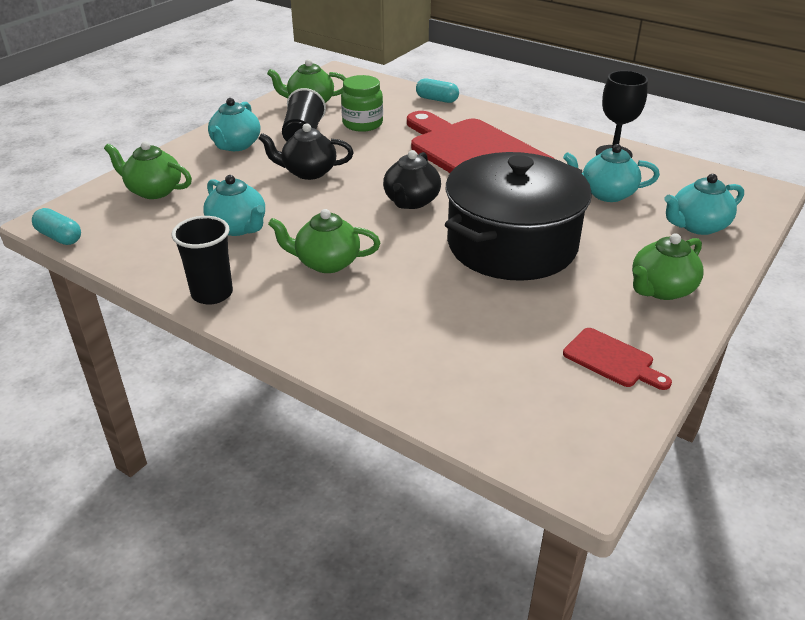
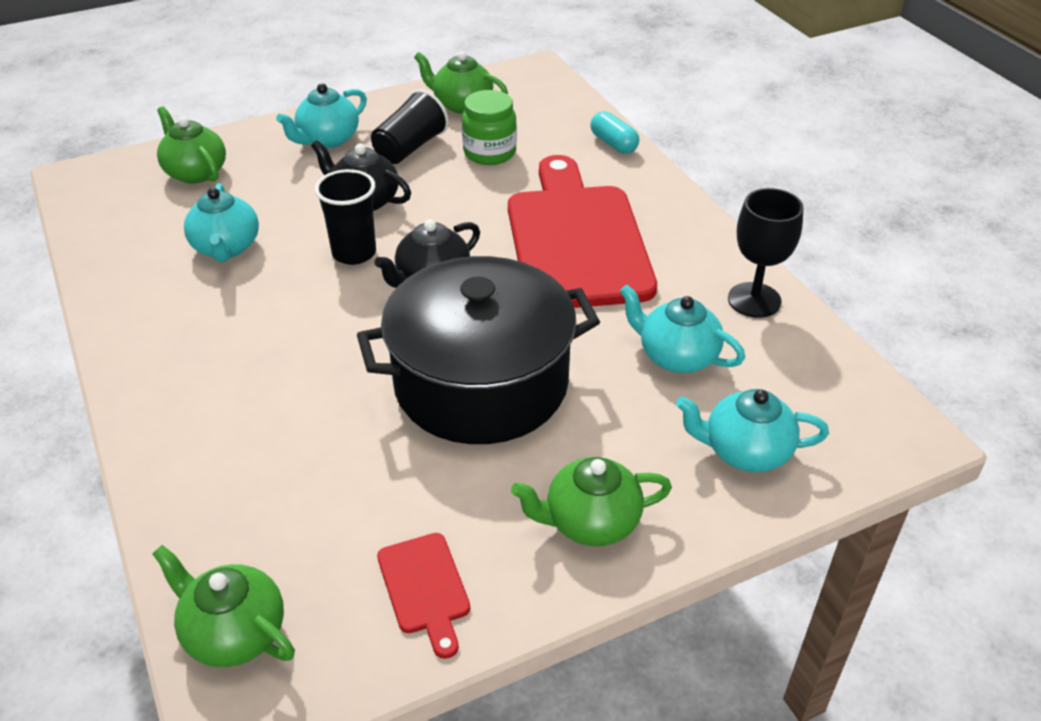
camera: 30 degrees right, 5 degrees up
turquoise capsule [32,208,81,245] -> none
black cup [172,216,233,305] -> black cup moved to [315,169,376,265]
green teapot [268,209,380,273] -> green teapot moved to [152,545,295,667]

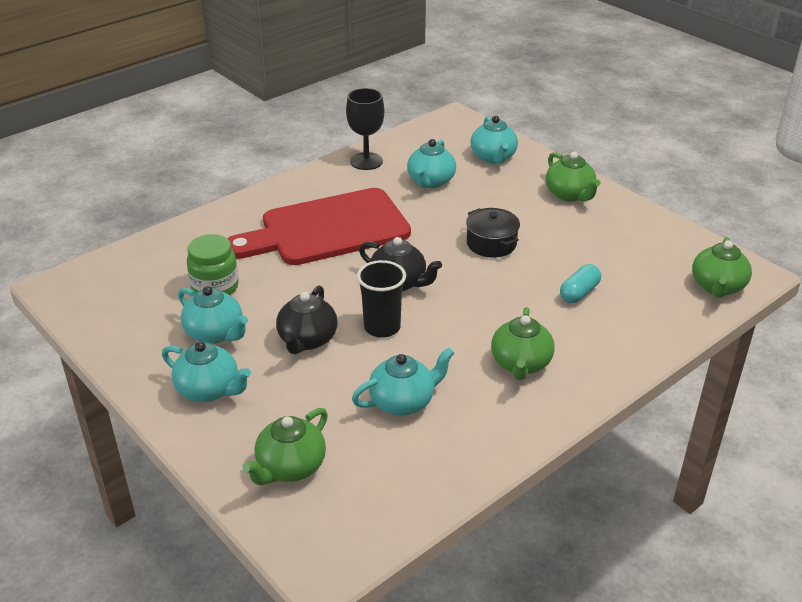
camera: 105 degrees left, 5 degrees down
black pot [357,256,600,444] -> black pot [466,208,520,258], size x0.45
black cup [371,89,449,164] -> turquoise teapot [178,286,248,344]
red cutting board [377,533,470,659] -> none
green teapot [414,51,508,114] -> green teapot moved to [491,307,555,380]
turquoise capsule [590,111,639,154] -> turquoise capsule moved to [560,264,601,303]

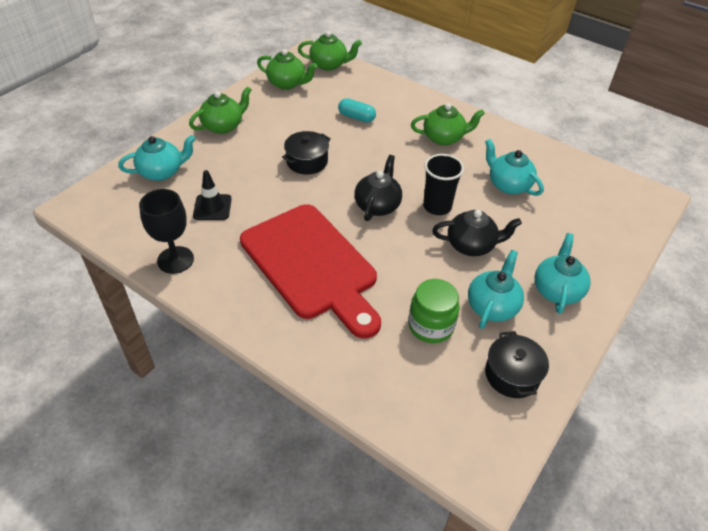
camera: 105 degrees left, 10 degrees up
green teapot [243,408,328,485] -> green teapot moved to [257,49,317,90]
turquoise teapot [407,139,456,188] -> black traffic cone [193,170,232,220]
none -> black pot [485,331,549,398]

